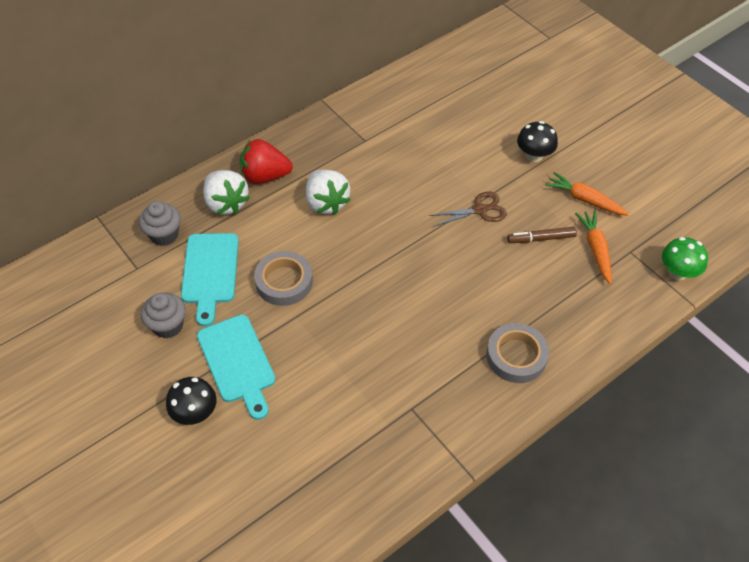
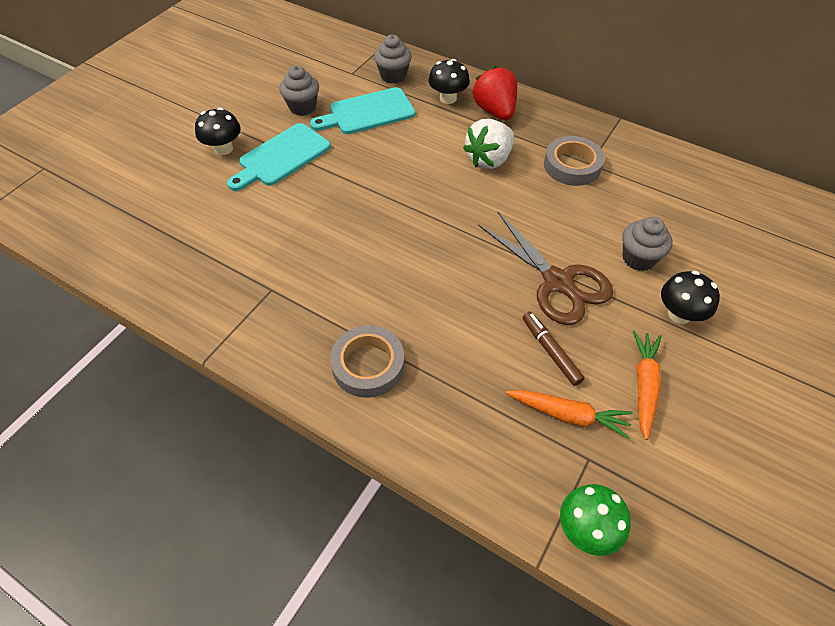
camera: 70 degrees right, 0 degrees up
white strawberry [203,170,250,215] -> black mushroom [428,59,470,104]
grey tape [254,251,313,306] -> grey tape moved to [544,136,605,186]
brown scissors [429,191,507,227] -> brown scissors [478,212,613,325], size x1.65
orange carrot [575,211,612,284] -> orange carrot turned 45 degrees clockwise [505,390,633,439]
none -> grey cupcake [622,217,672,271]

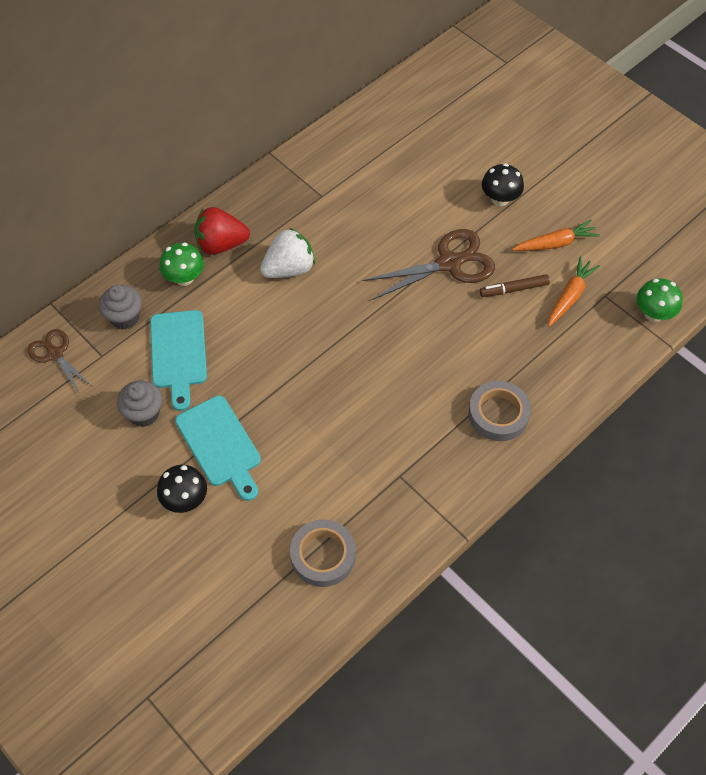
camera: 75 degrees left, 5 degrees up
black mushroom [428,59,470,104] -> green mushroom [159,243,204,286]
white strawberry [463,119,514,169] -> white strawberry turned 90 degrees counterclockwise [260,228,315,278]
grey tape [544,136,605,186] -> grey tape moved to [290,519,356,587]
grey cupcake [622,217,672,271] -> none
orange carrot [633,331,662,440] -> orange carrot turned 135 degrees clockwise [512,220,600,251]
none -> brown scissors [27,329,93,393]

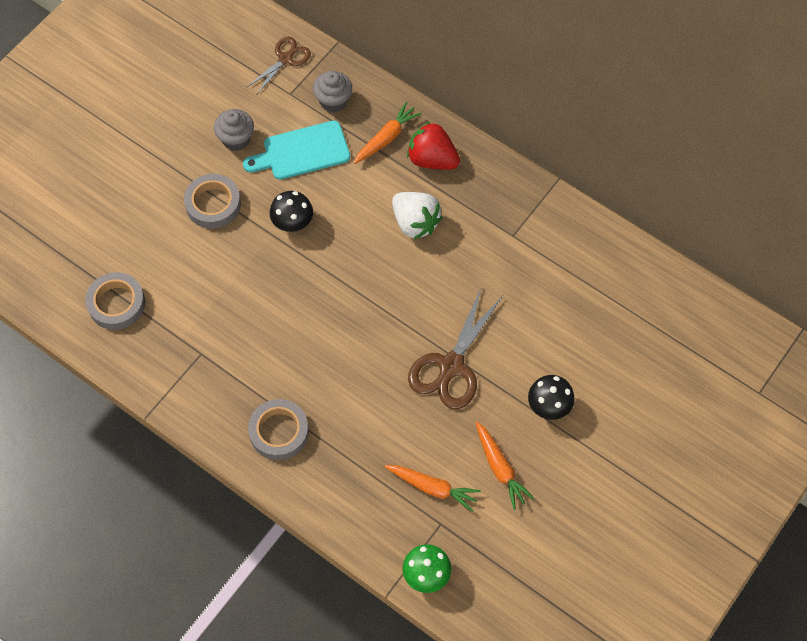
camera: 80 degrees right, 5 degrees up
black mushroom [157,465,207,513] -> black mushroom moved to [270,191,313,232]
green mushroom [159,243,204,286] -> orange carrot [354,102,422,164]
turquoise cutting board [175,396,261,501] -> grey tape [184,174,241,229]
red strawberry [194,207,250,255] -> red strawberry turned 45 degrees counterclockwise [407,121,460,170]
brown scissors [363,229,495,300] -> brown scissors turned 60 degrees clockwise [408,286,503,409]
brown marker [480,274,550,297] -> none

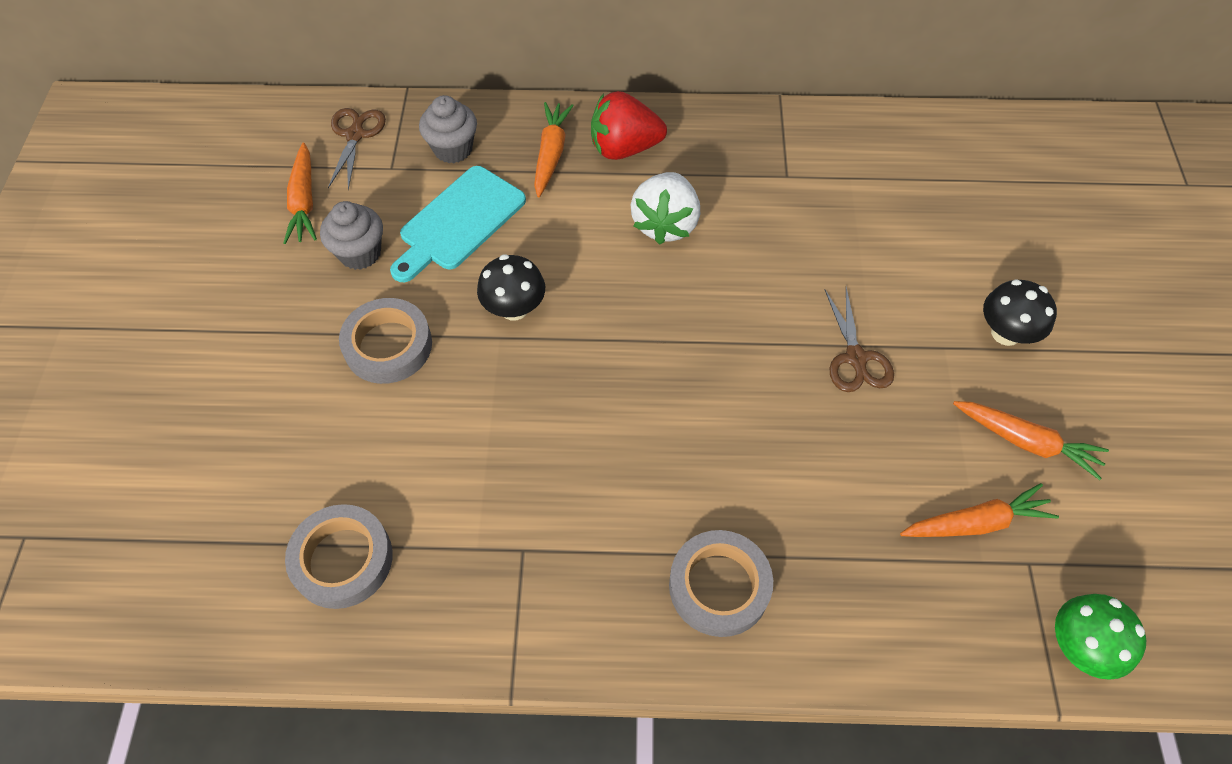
camera: 35 degrees left, 5 degrees down
white strawberry [392,192,442,239] -> white strawberry turned 90 degrees clockwise [630,172,700,245]
brown scissors [408,286,503,409] -> brown scissors [825,287,894,392], size x0.60
none -> orange carrot [283,142,317,244]

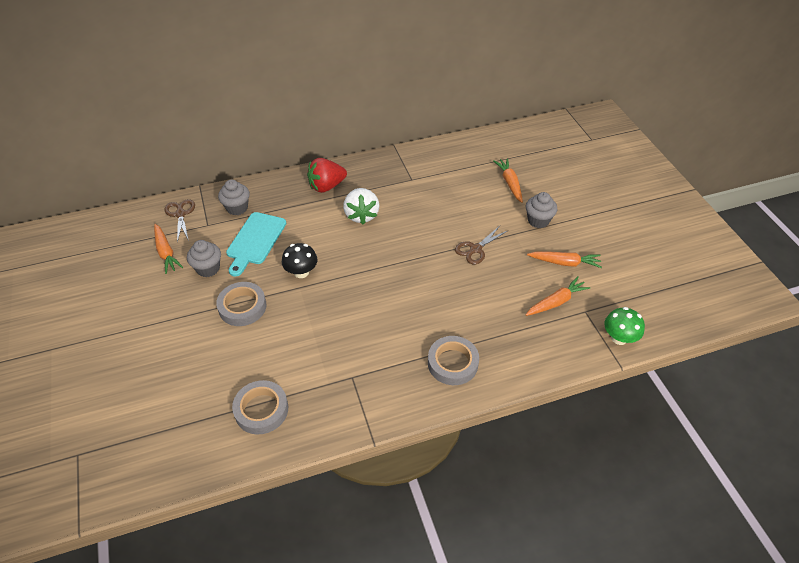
camera: 20 degrees left, 10 degrees down
orange carrot [534,102,574,197] -> orange carrot moved to [493,158,523,203]
brown scissors [825,287,894,392] -> brown scissors turned 75 degrees clockwise [455,226,509,264]
black mushroom [983,280,1057,346] -> grey cupcake [526,192,557,228]

